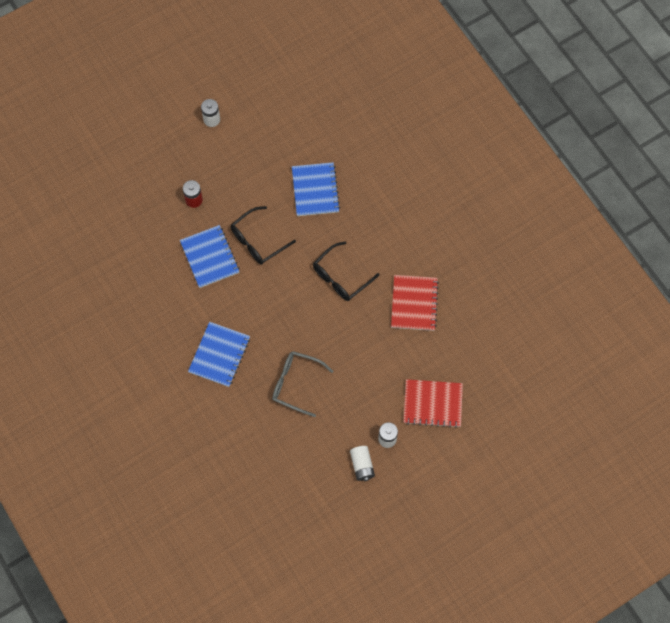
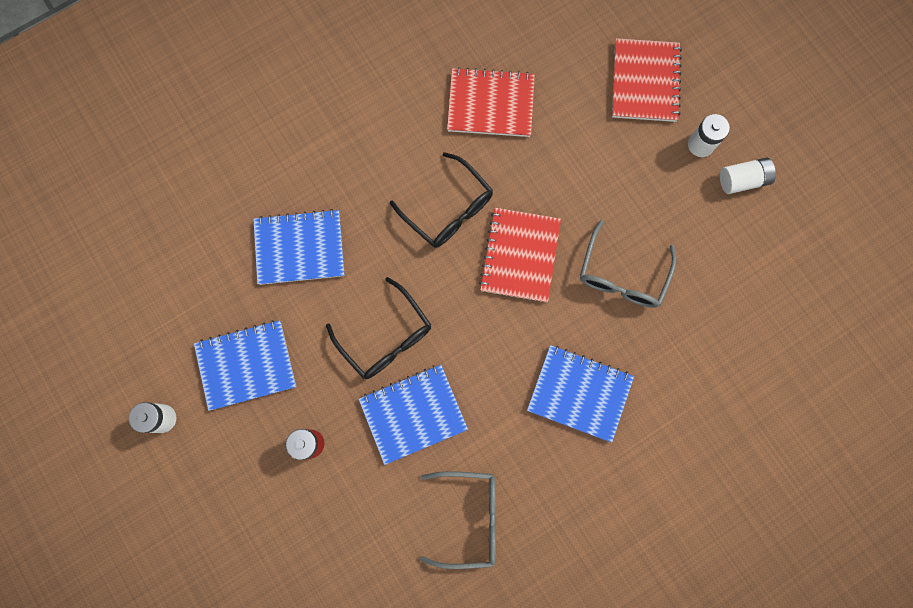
camera: 90 degrees left, 10 degrees up
none -> blue notebook [194,320,296,411]
none -> grey glasses [420,471,496,569]
none -> red notebook [479,208,561,302]

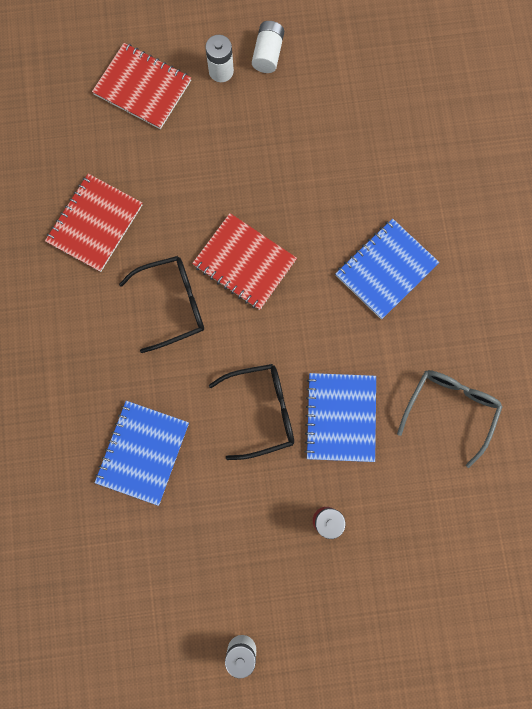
camera: 65 degrees left, 0 degrees up
blue notebook [194,320,296,411] -> none
grey glasses [580,220,676,308] -> none

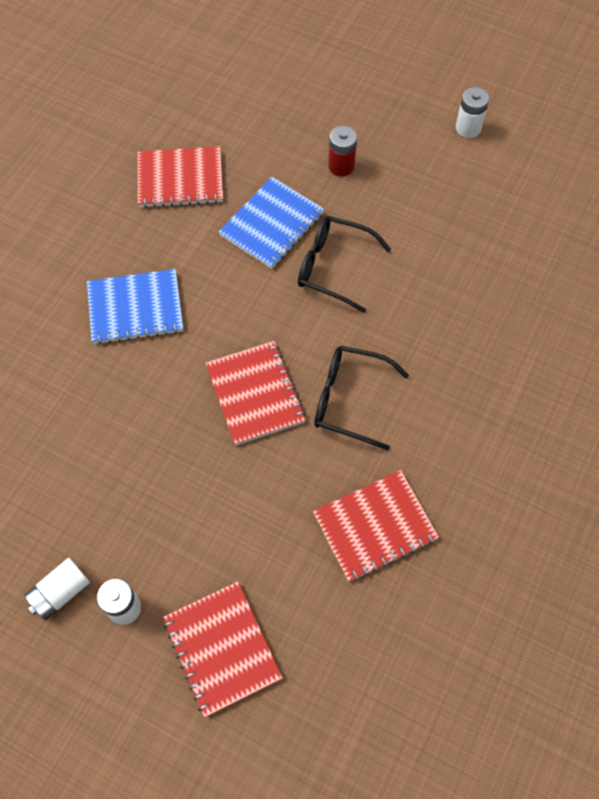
camera: 145 degrees left, 15 degrees down
blue notebook [95,401,189,506] -> none
grey glasses [397,370,503,468] -> red notebook [138,146,223,208]

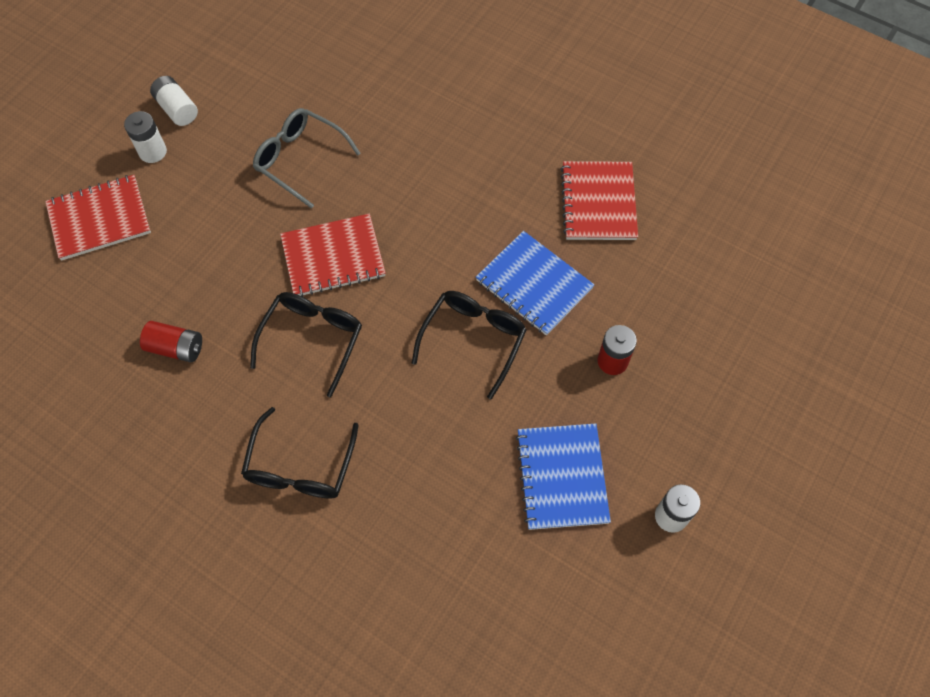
camera: 95 degrees right, 0 degrees up
blue notebook [87,269,183,345] -> blue notebook moved to [515,423,611,530]
red notebook [313,470,439,582] -> red battery [140,321,202,362]
none -> black glasses [241,407,358,499]
none -> grey glasses [253,108,361,209]

